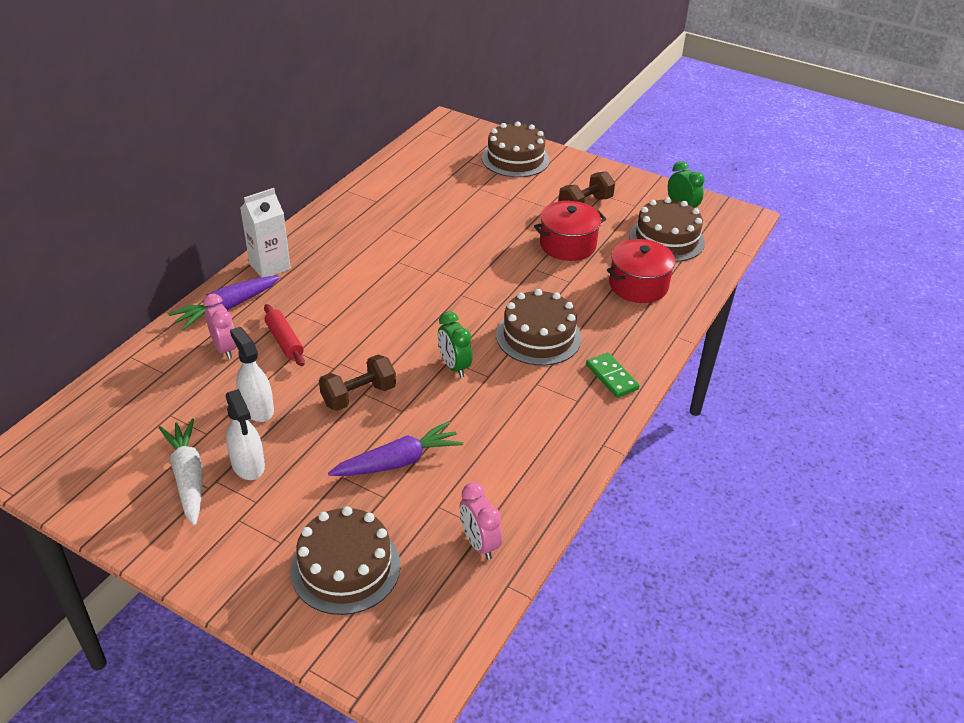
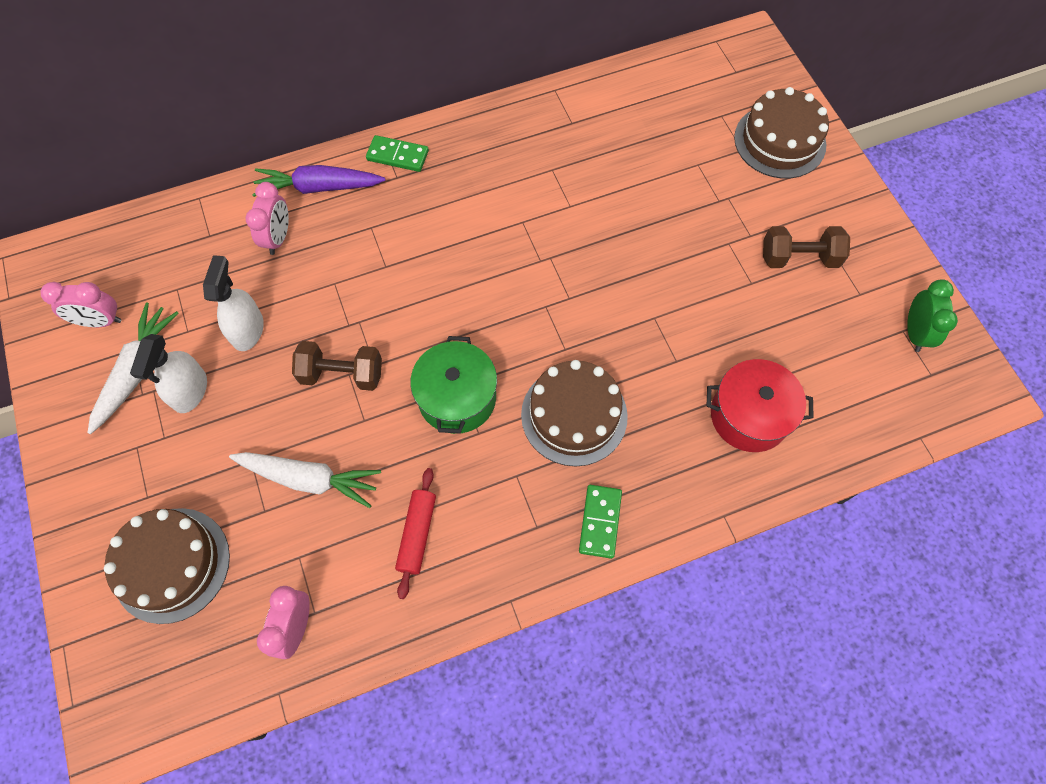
camera: 40 degrees right, 25 degrees up
white carton [240,188,291,278] -> green domino [366,135,429,172]
red rolling pin [264,304,305,366] -> red rolling pin moved to [395,468,436,599]
purple carrot [328,421,463,476] -> white carrot [229,452,381,508]
green clock [438,311,472,378] -> green pot [410,336,497,434]
red pot [534,201,606,261] -> none
brown cake [629,197,705,262] -> none
none -> pink clock [41,282,122,327]

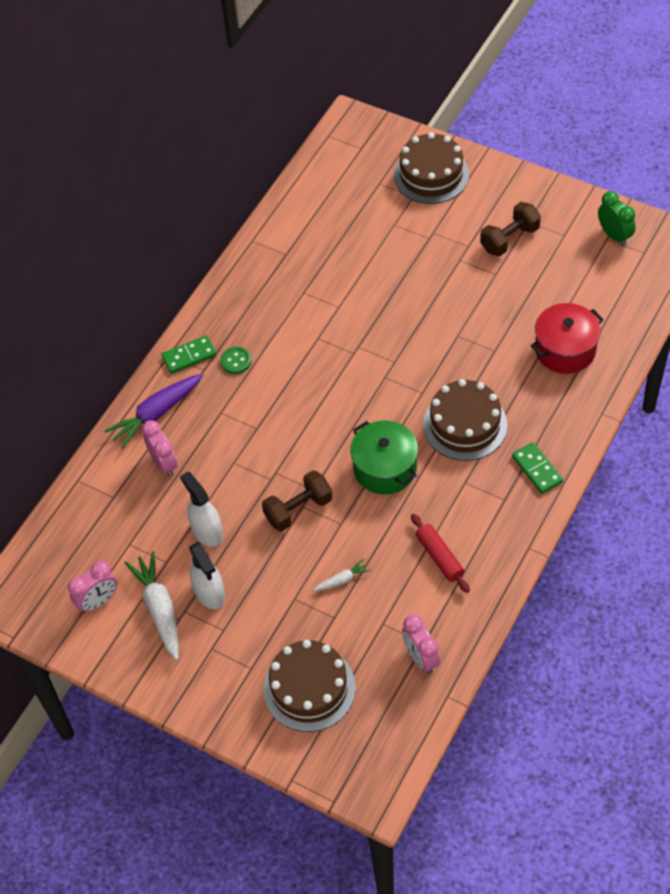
camera: 35 degrees left, 10 degrees down
white carrot [229,452,381,508] -> white carrot [313,559,371,591], size x0.49
none -> green button [220,346,252,374]

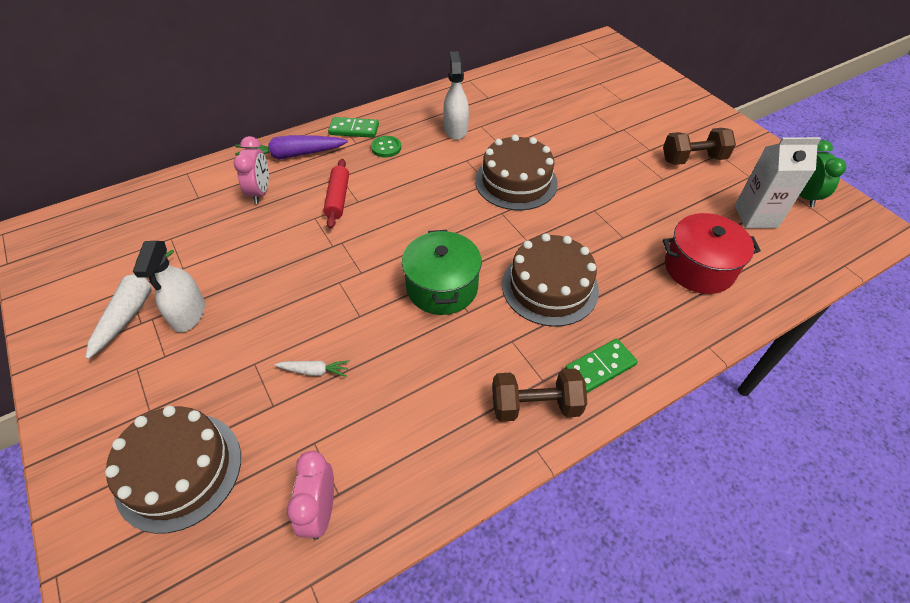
camera: 25 degrees right, 5 degrees down
pink clock [68,561,118,613] -> none
white spray bottle [180,472,223,547] -> white spray bottle moved to [443,51,469,140]
brown dumbbell [262,470,332,532] -> brown dumbbell moved to [492,369,587,422]
brown cake [394,132,469,204] -> brown cake moved to [475,135,558,210]
red rolling pin [411,514,470,593] -> red rolling pin moved to [323,159,349,229]
green domino [512,442,563,494] -> green domino turned 60 degrees clockwise [565,339,638,393]
none -> white carton [735,137,821,228]

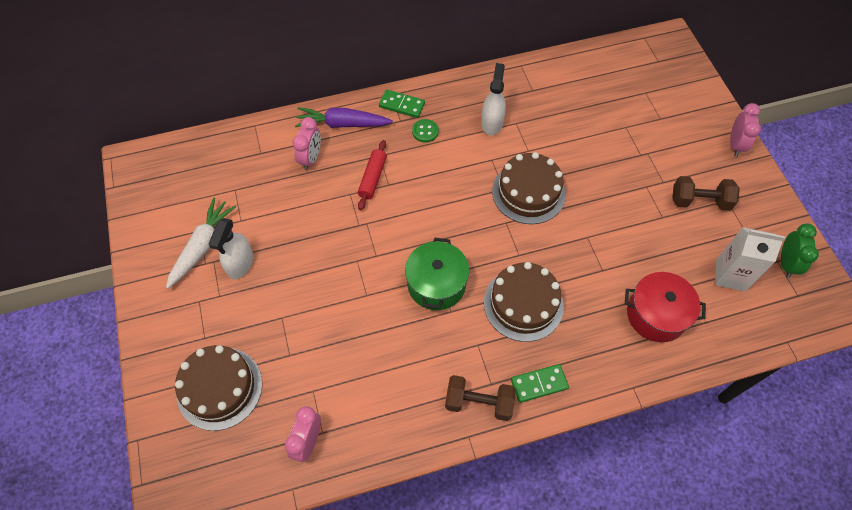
camera: 15 degrees right, 10 degrees up
white carrot [275,360,349,377] -> none
none -> pink clock [730,103,761,157]

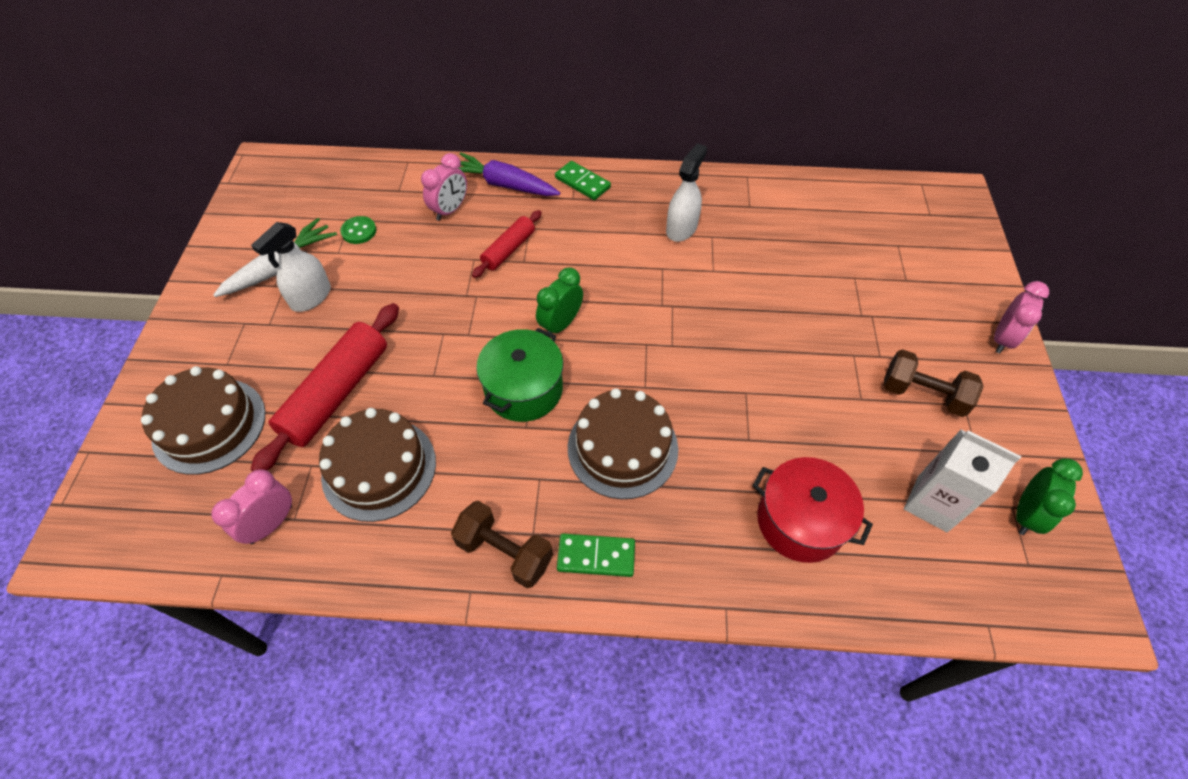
camera: 20 degrees right, 5 degrees down
green button [412,119,439,143] -> green button moved to [340,216,376,244]
brown cake [492,152,566,224] -> brown cake moved to [319,408,436,522]
none -> red rolling pin [251,303,399,471]
none -> green clock [536,267,583,338]

